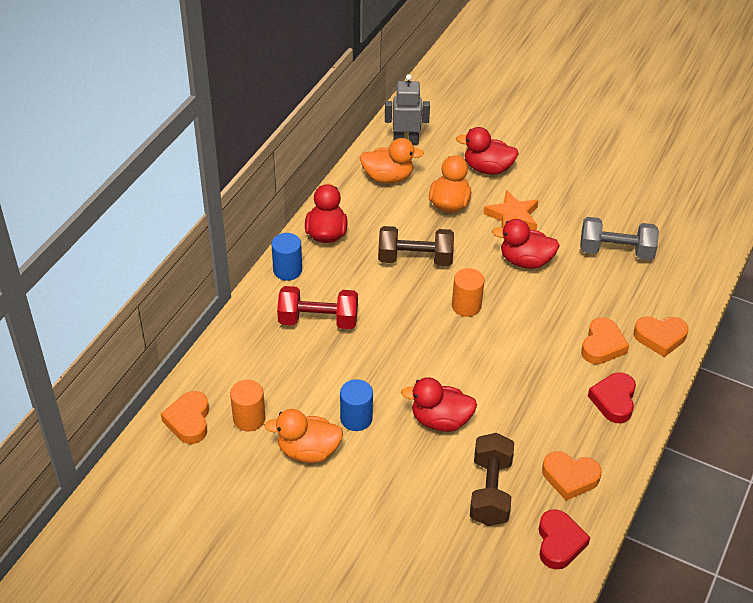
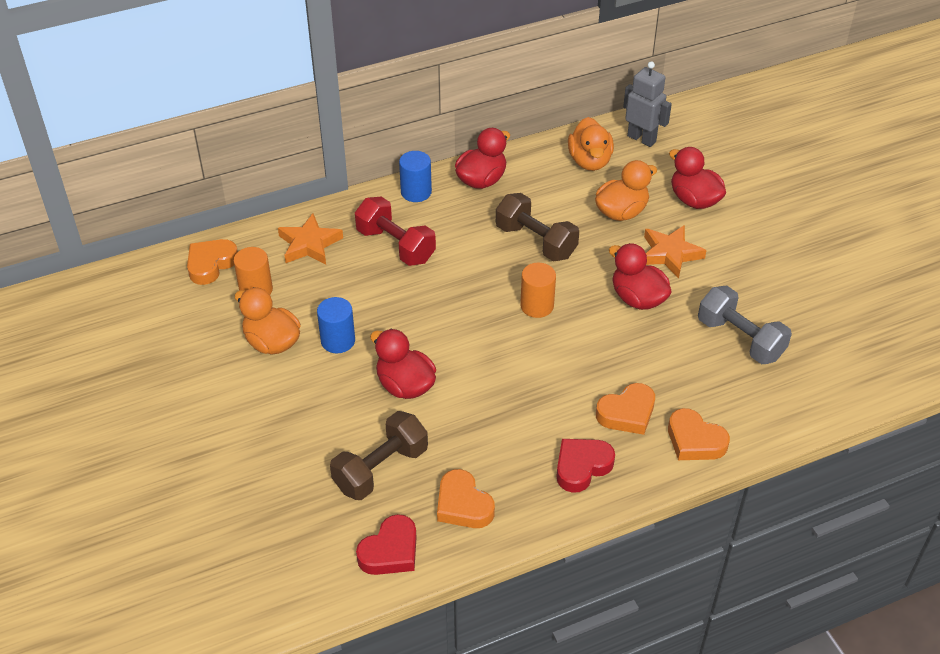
camera: 40 degrees right, 0 degrees up
orange duck [360,138,424,183] -> orange duck turned 45 degrees clockwise [568,117,614,171]
none -> orange star [278,214,343,264]

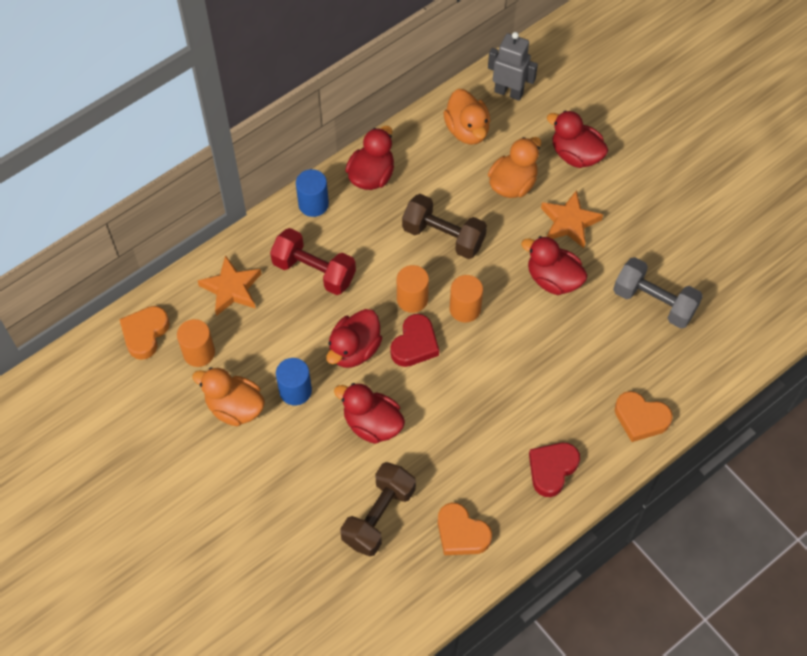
camera: 15 degrees left, 15 degrees up
red heart [356,514,417,575] -> red heart moved to [390,314,439,367]
orange heart [596,383,655,435] -> none
none -> red duck [326,309,382,368]
none -> orange cylinder [397,265,429,313]

